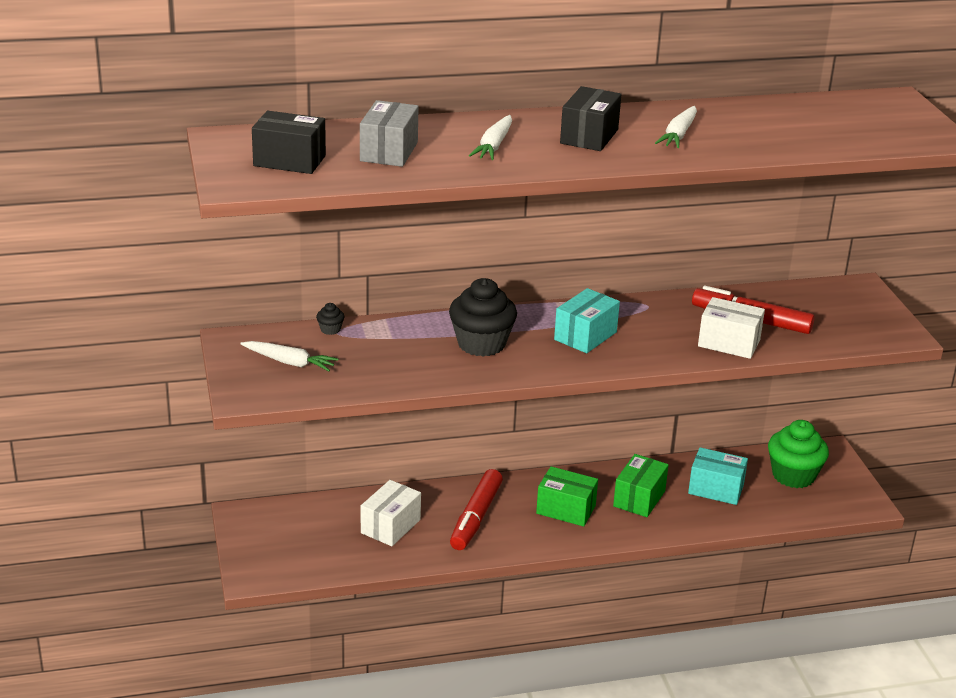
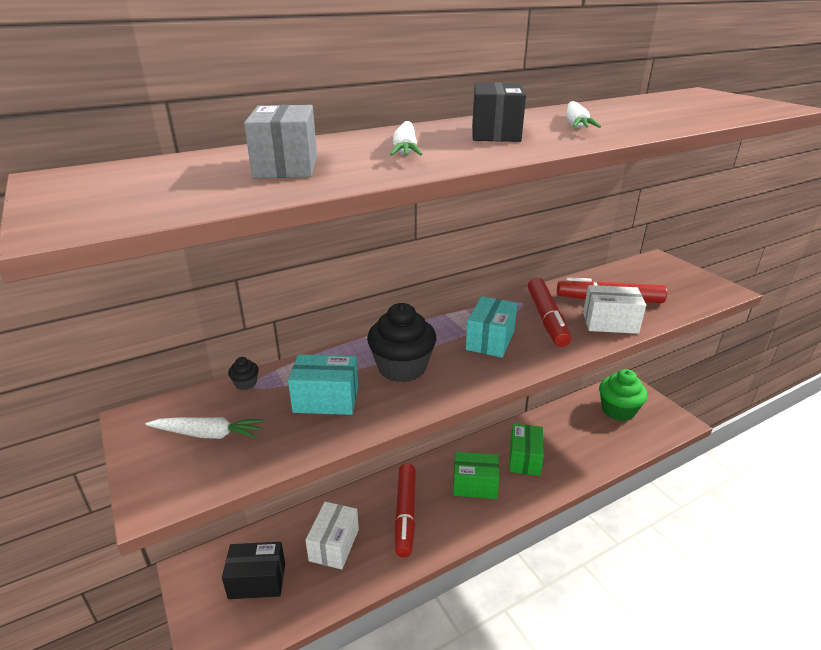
camera: 15 degrees left, 0 degrees up
black box [252,111,326,174] -> black box moved to [222,542,285,599]
turquoise box [688,447,748,505] -> turquoise box moved to [288,354,358,415]
none -> red marker [528,278,571,347]

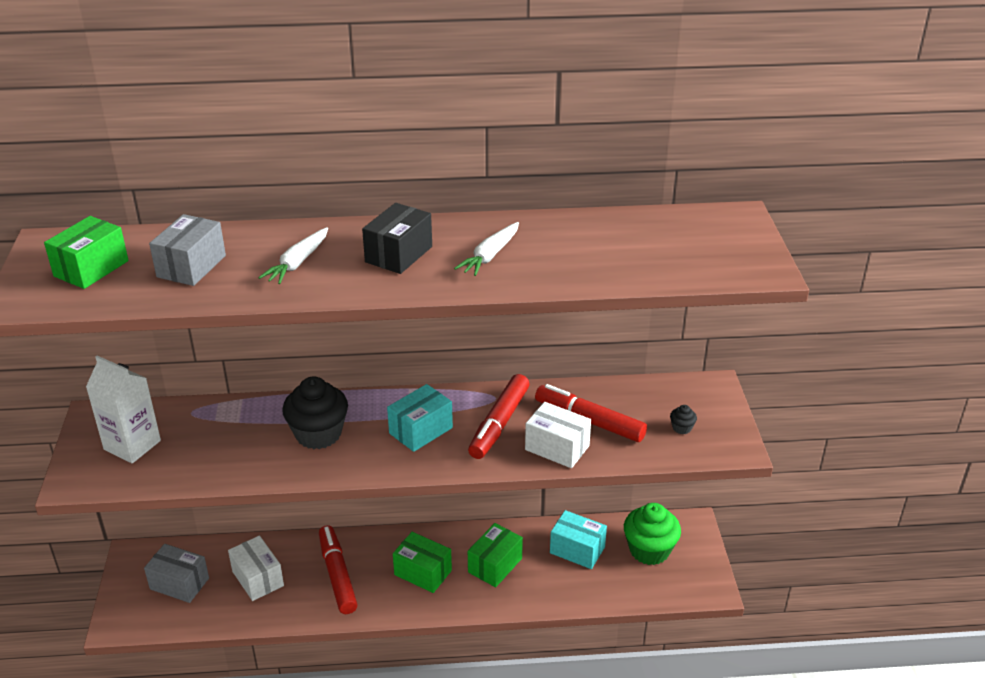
camera: 25 degrees right, 5 degrees up
white carrot [146,417,264,439] -> white carton [86,356,161,463]
black box [222,542,285,599] -> grey box [144,544,209,603]
black cupcake [228,357,259,390] -> black cupcake moved to [670,405,697,434]
turquoise box [288,354,358,415] -> turquoise box moved to [550,510,607,569]
white box [305,502,359,569] -> white box turned 75 degrees counterclockwise [228,536,284,601]
red marker [395,463,416,558] -> red marker turned 135 degrees clockwise [319,525,358,614]
none -> green box [44,216,129,289]

